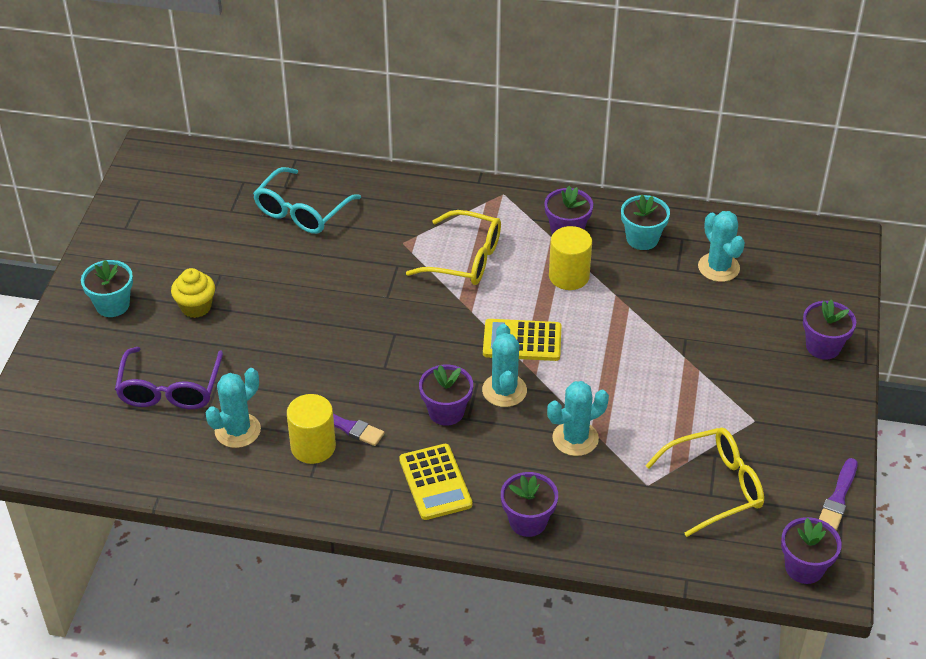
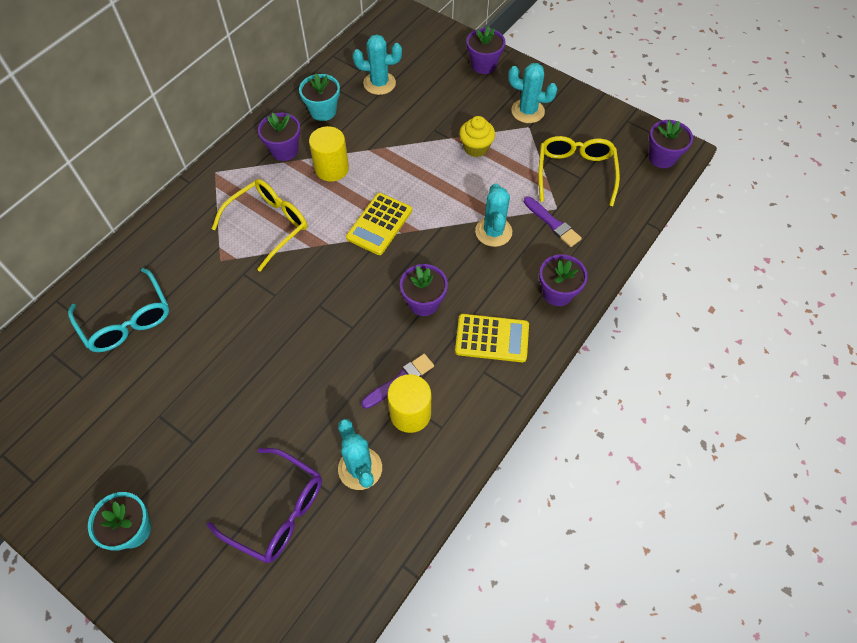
camera: 65 degrees left, 15 degrees up
yellow cupcake [171,268,215,318] -> yellow cupcake moved to [459,116,495,157]
turquoise cactus [482,324,527,407] -> turquoise cactus moved to [508,63,558,123]
purple brush [819,458,858,530] -> purple brush moved to [524,196,582,247]

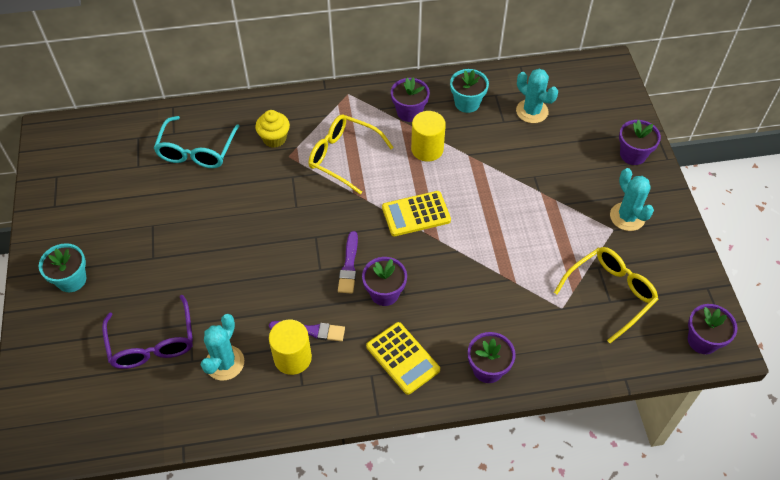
camera: 45 degrees right, 5 degrees down
yellow glasses [212,179,307,271] -> yellow glasses turned 150 degrees counterclockwise [309,114,394,194]
yellow cupcake [459,116,495,157] -> yellow cupcake moved to [255,110,290,148]
turquoise cactus [475,183,512,247] -> none
purple brush [524,196,582,247] -> purple brush moved to [338,231,358,294]

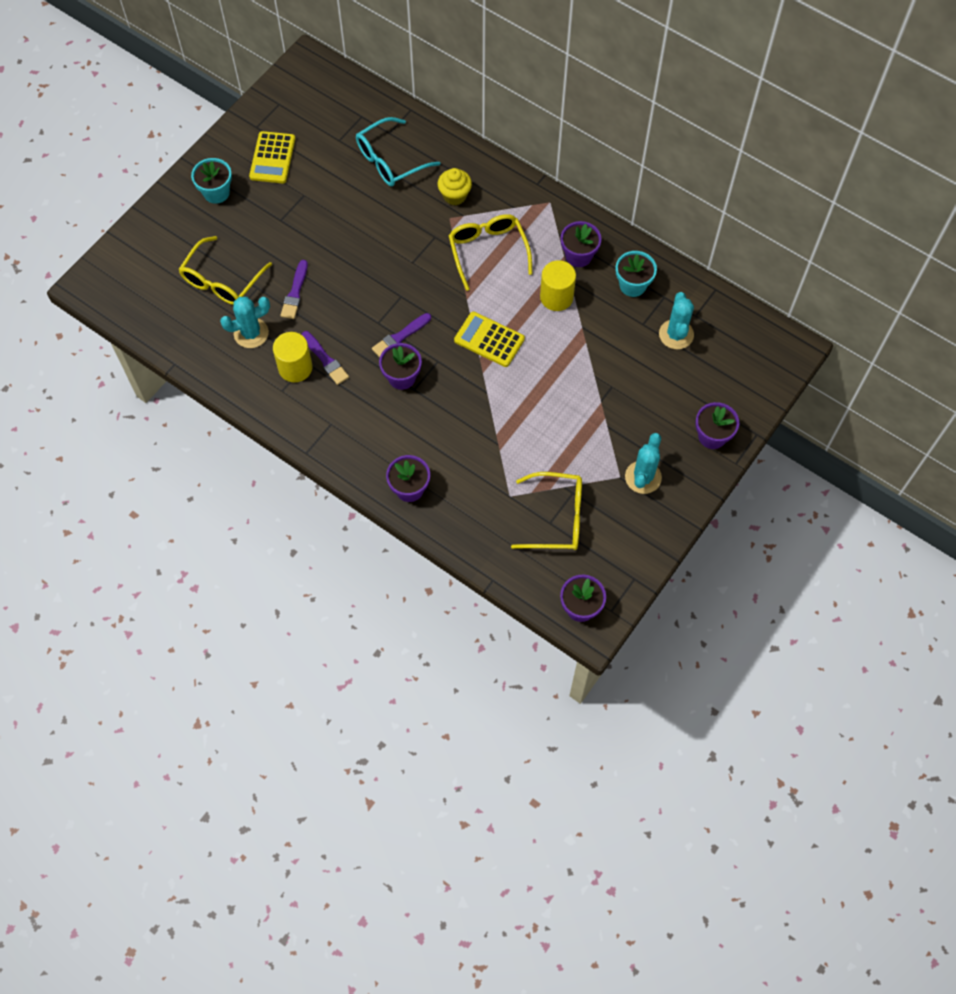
camera: 45 degrees right, 10 degrees up
purple glasses [102,295,193,369] -> yellow glasses [178,236,272,305]
yellow calculator [366,322,440,395] -> yellow calculator moved to [249,131,296,183]
none -> purple brush [281,260,308,319]

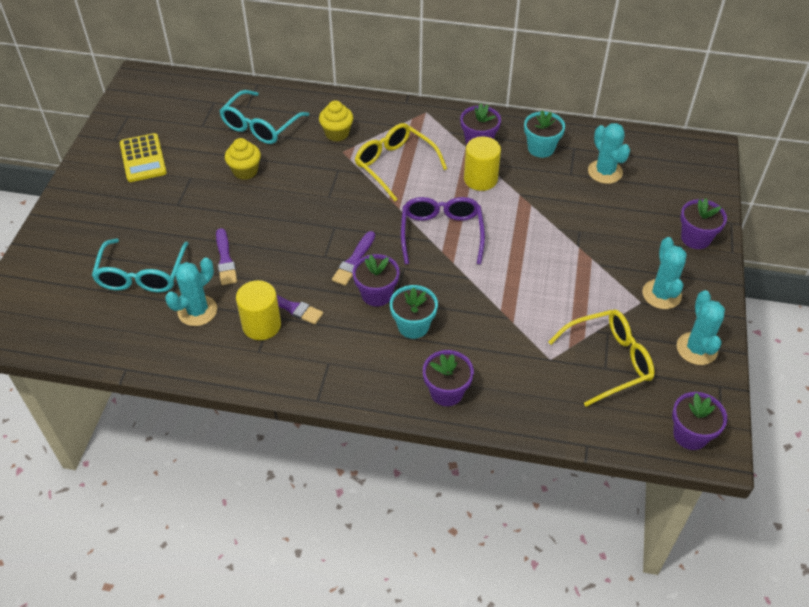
camera: 25 degrees left, 15 degrees down
yellow glasses [178,236,272,305] -> turquoise glasses [92,238,189,293]
turquoise flower pot [191,158,232,204] -> turquoise flower pot moved to [390,285,438,339]
yellow calculator [454,311,525,367] -> purple glasses [401,197,485,264]
none -> yellow cupcake [225,138,261,180]
none -> turquoise cactus [677,290,725,365]

